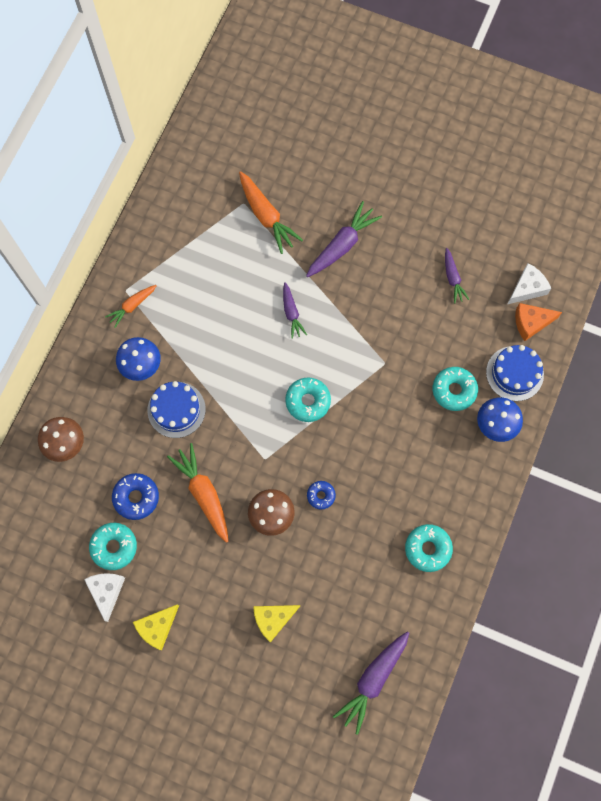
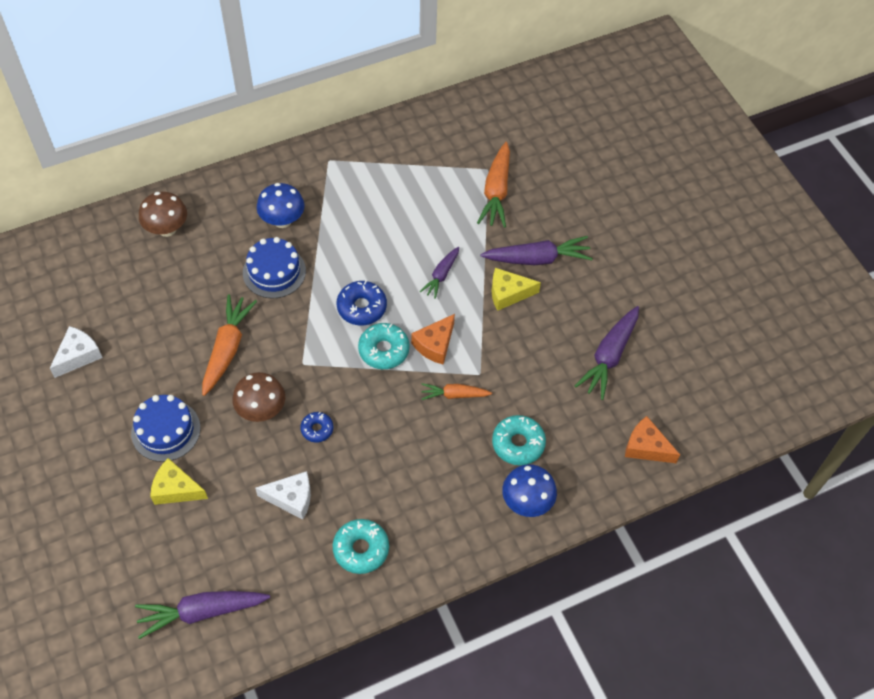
camera: 40 degrees right, 15 degrees down
turquoise donut [89,523,137,570] -> none
orange carrot [105,285,157,328] -> orange carrot moved to [421,383,492,400]
blue donut [112,473,159,520] -> blue donut moved to [337,280,387,325]
yellow cheese [133,605,179,650] -> yellow cheese moved to [492,268,541,311]
purple carrot [445,248,470,303] -> purple carrot [575,306,639,400], size x1.68
blue cake [486,345,544,401] -> blue cake moved to [131,395,200,462]
white cheese [508,263,551,304] -> white cheese moved to [255,471,311,520]
none -> orange cheese [411,314,455,365]

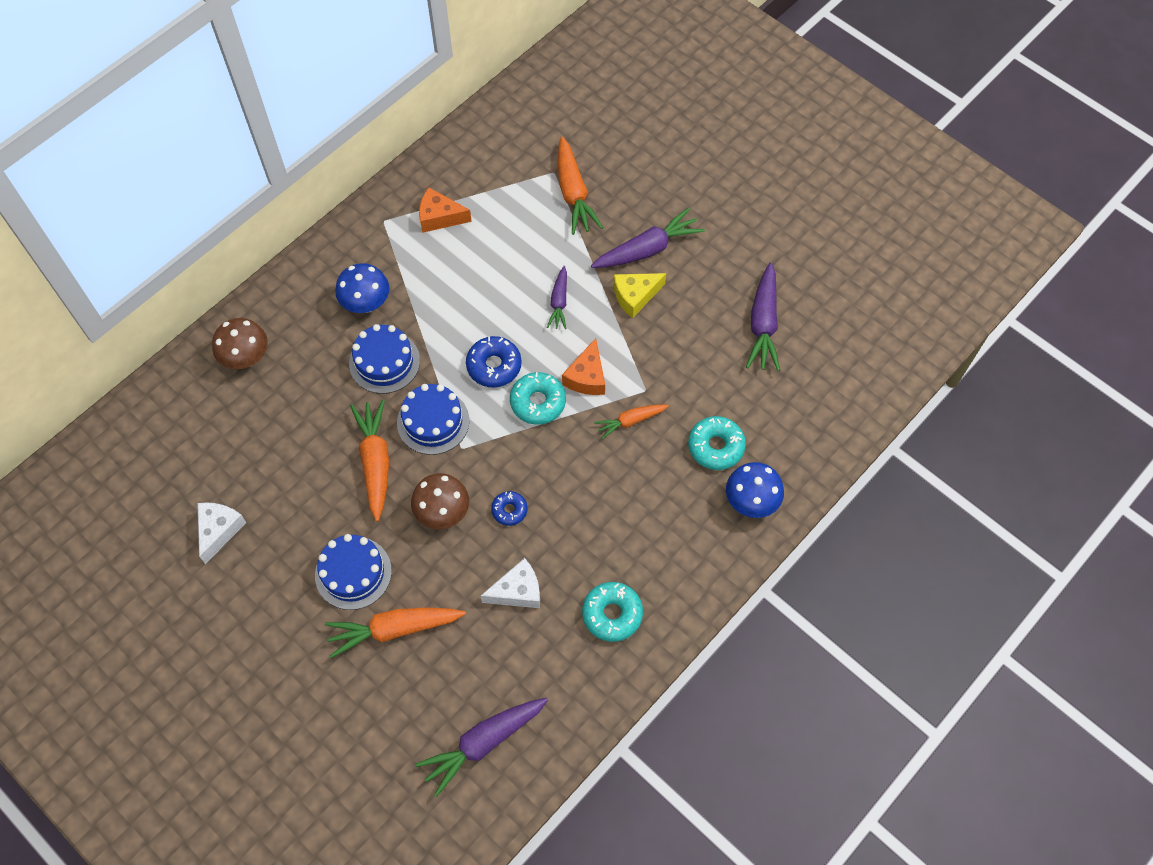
camera: 20 degrees left, 5 degrees up
yellow cheese [150,458,208,505] -> orange carrot [325,608,466,658]
orange cheese [625,416,680,463] -> orange cheese moved to [419,188,472,233]
none -> blue cake [397,384,469,455]

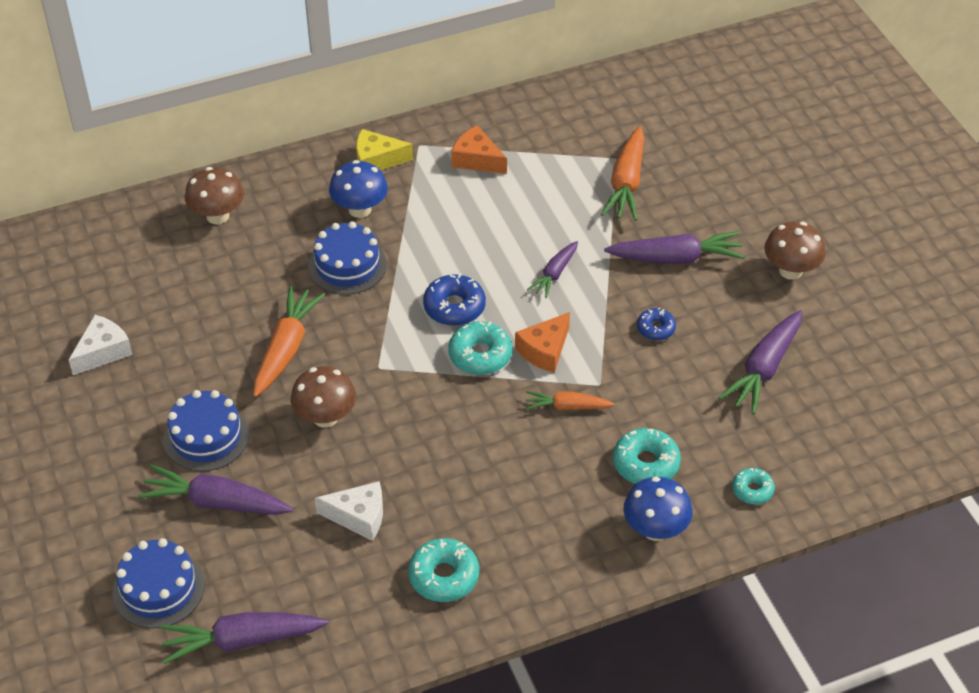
camera: 25 degrees right, 15 degrees down
orange carrot [325,608,466,658] -> purple carrot [137,465,293,515]
blue cake [397,384,469,455] -> blue cake moved to [113,538,205,629]
blue donut [491,491,527,526] -> blue donut moved to [637,308,676,340]
yellow cheese [614,273,666,318] -> yellow cheese moved to [356,129,413,170]
none -> turquoise donut [732,468,775,505]
none -> brown mushroom [764,221,826,280]

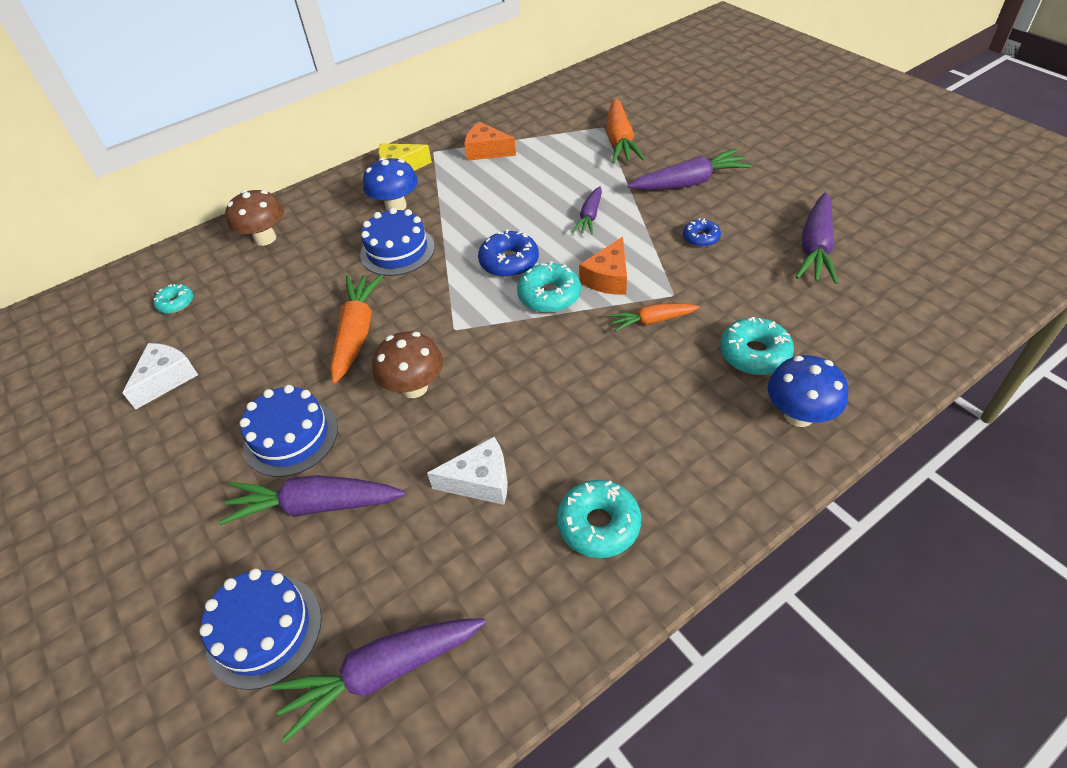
camera: 10 degrees left, 0 degrees up
turquoise donut [732,468,775,505] -> turquoise donut moved to [153,284,193,314]
brown mushroom [764,221,826,280] -> none

